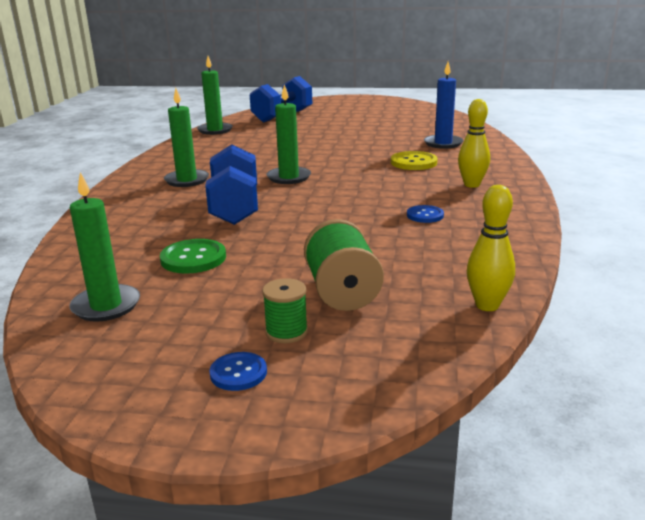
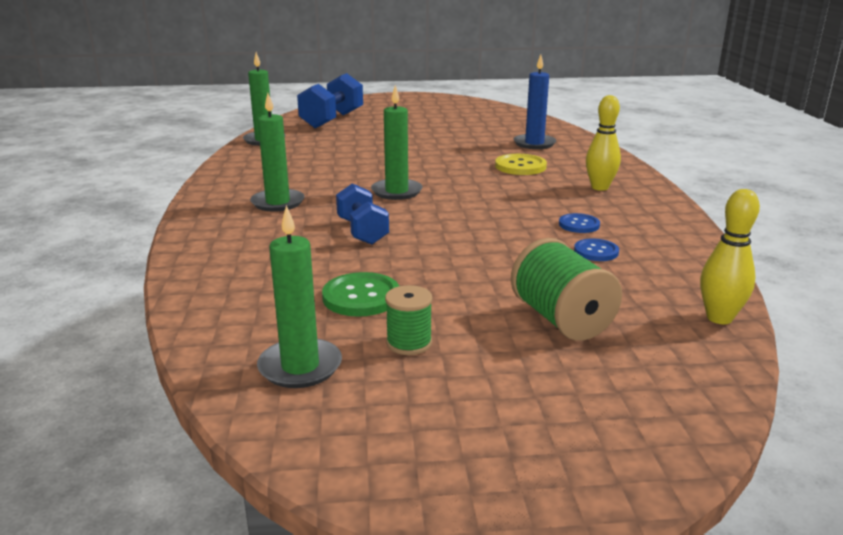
camera: 15 degrees left, 0 degrees up
blue dumbbell [205,144,258,225] -> blue dumbbell [336,183,389,245], size x0.65
blue button [209,352,267,391] -> blue button moved to [574,238,619,261]
green spool [262,278,308,343] -> green spool moved to [385,285,433,355]

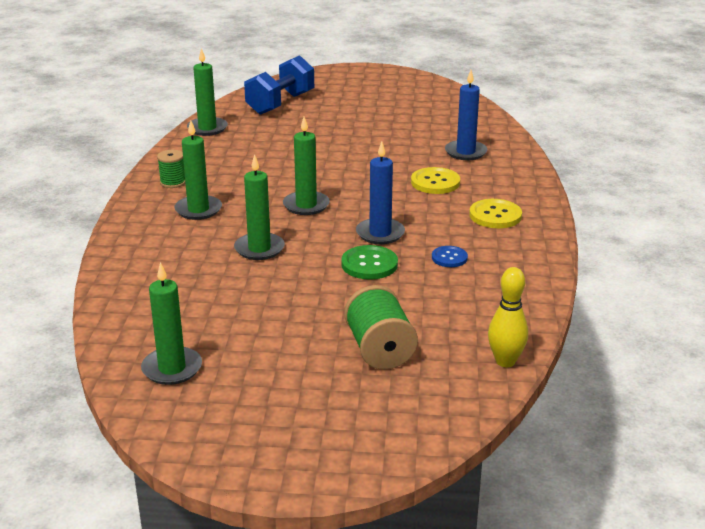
camera: 10 degrees right, 5 degrees up
green button [322,272,399,317] -> green button moved to [341,245,398,280]
blue dumbbell [336,183,389,245] -> green candle [234,154,285,260]
green spool [385,285,433,355] -> green spool moved to [157,150,185,188]
blue button [574,238,619,261] -> none
yellow bowling pin [586,95,621,191] -> yellow button [469,199,522,228]
none -> blue candle [356,141,405,244]

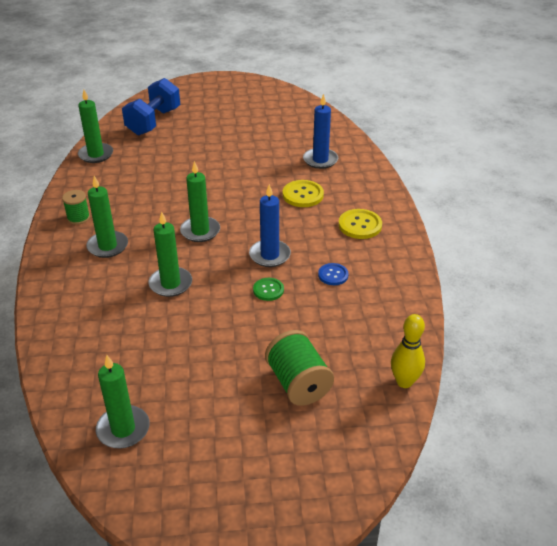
camera: 10 degrees left, 10 degrees up
green button [341,245,398,280] -> green button [253,278,284,301], size x0.64

